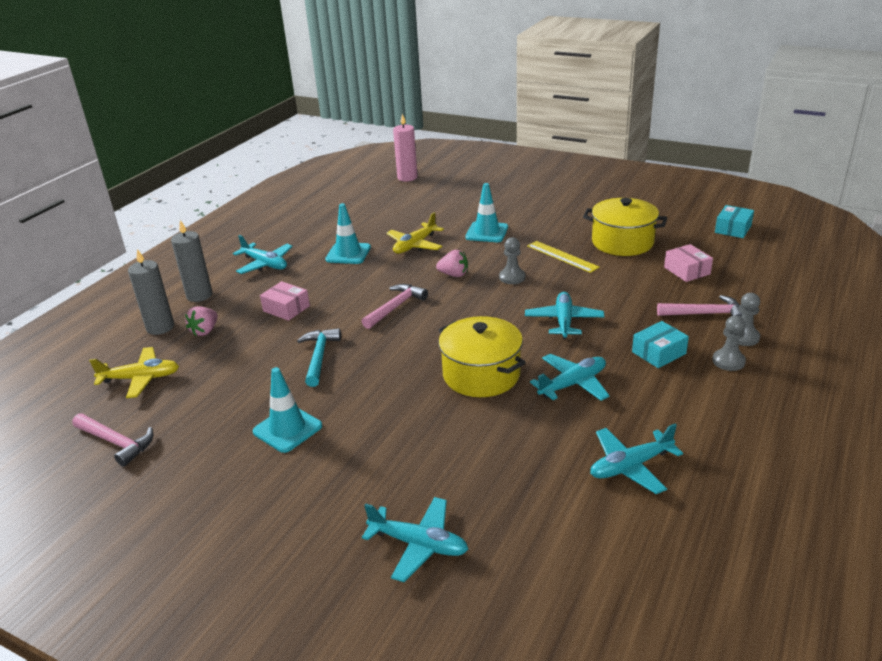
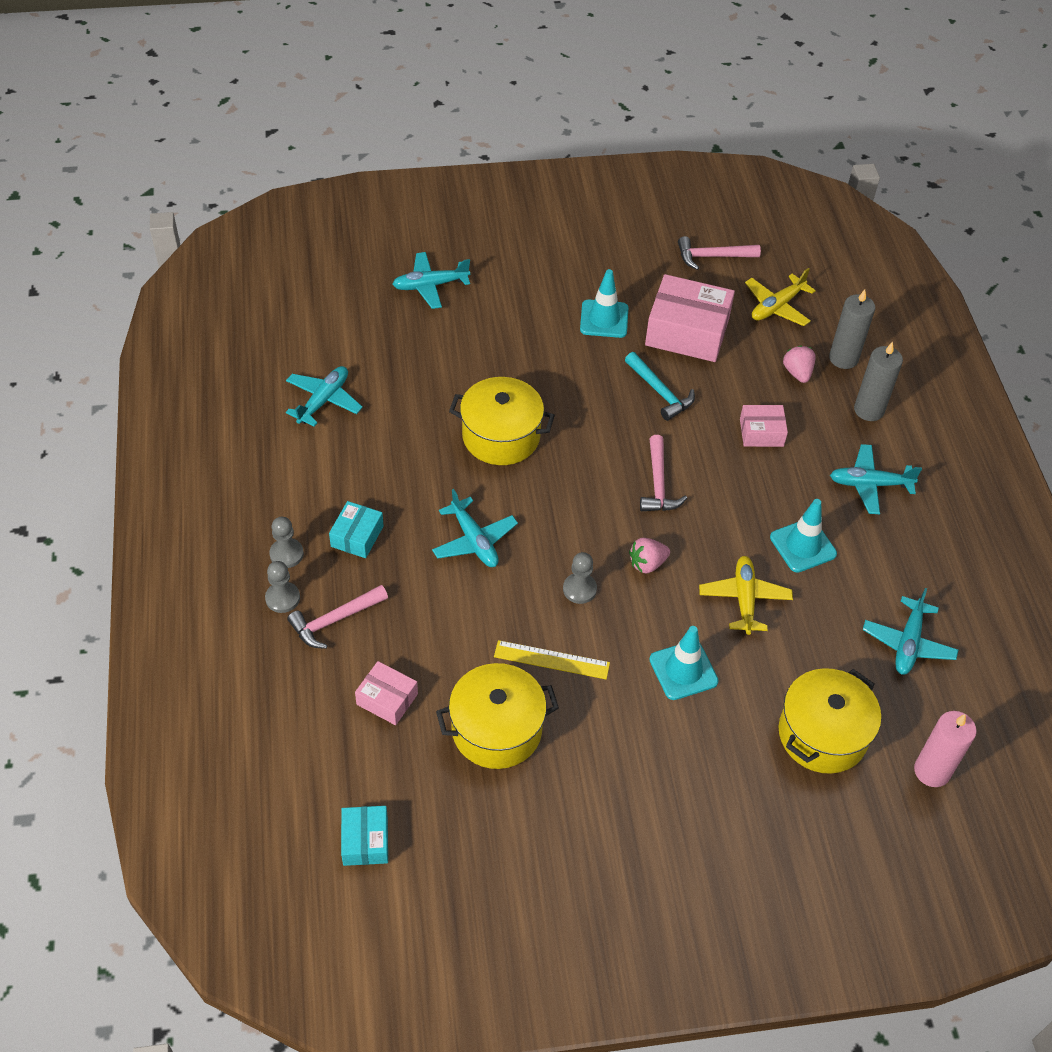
camera: 140 degrees right, 20 degrees up
turquoise plane [530,354,610,401] -> turquoise plane moved to [863,588,959,675]
none -> pink box [645,274,735,362]
none -> yellow pot [779,668,881,774]

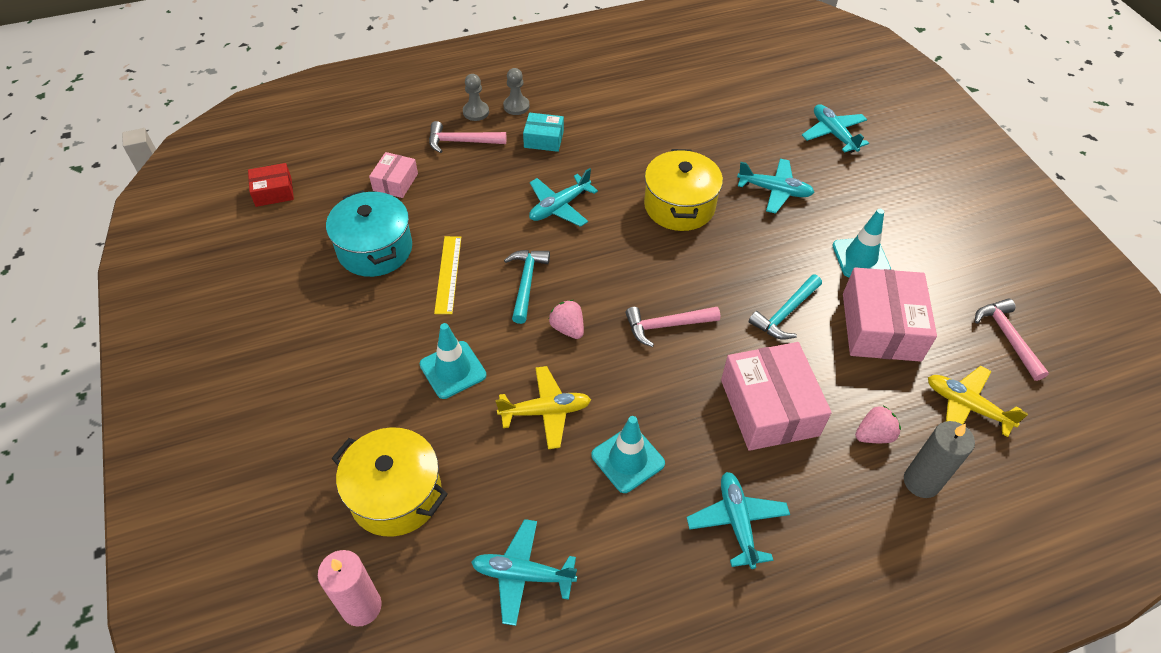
camera: 80 degrees right, 0 degrees up
turquoise plane [286,366,363,427] -> turquoise plane moved to [737,159,815,214]
pink hammer [287,585,388,649] -> pink hammer turned 45 degrees counterclockwise [429,121,506,153]
turquoise box [341,806,388,866] -> red box [248,163,294,207]
yellow pot [436,663,559,769] -> turquoise pot [326,190,412,277]
grey pawn [563,552,597,604] -> turquoise hammer [504,250,550,324]
pink box [740,405,788,447] -> pink box [721,342,832,451], size x1.88
grey candle [854,342,903,421] -> none

